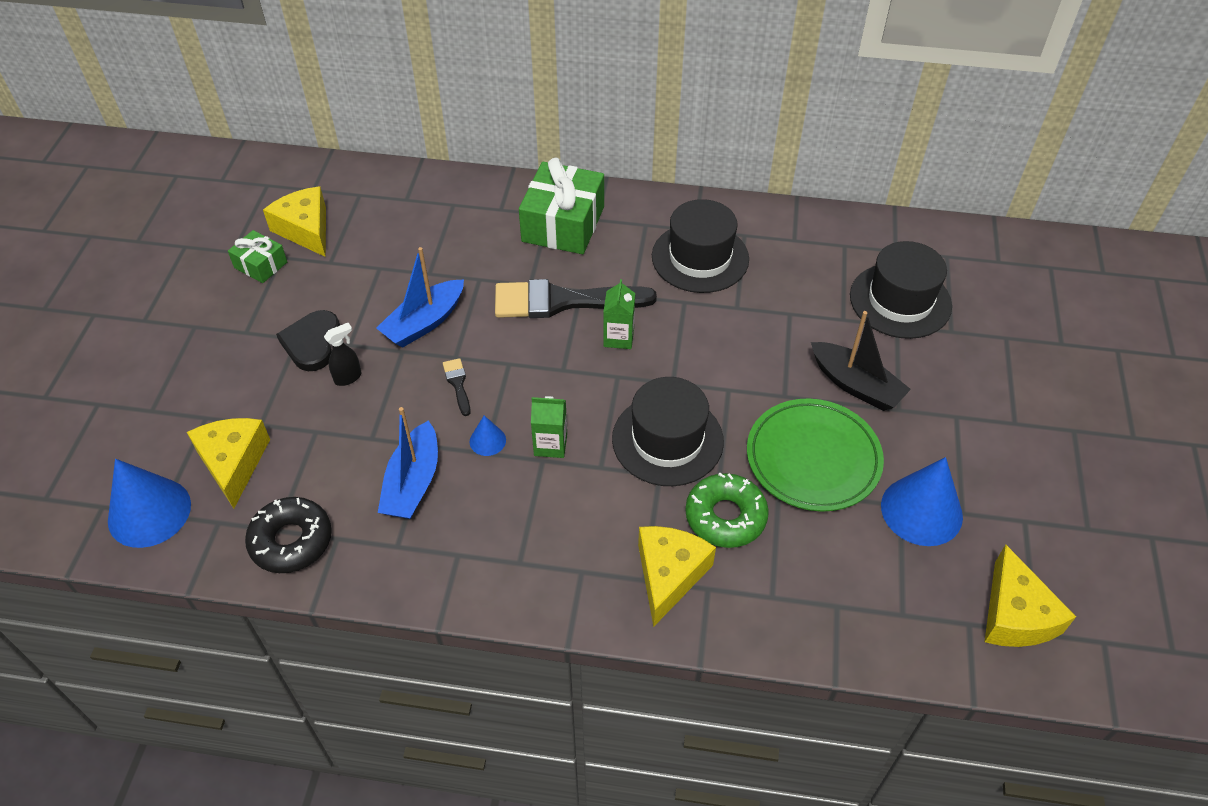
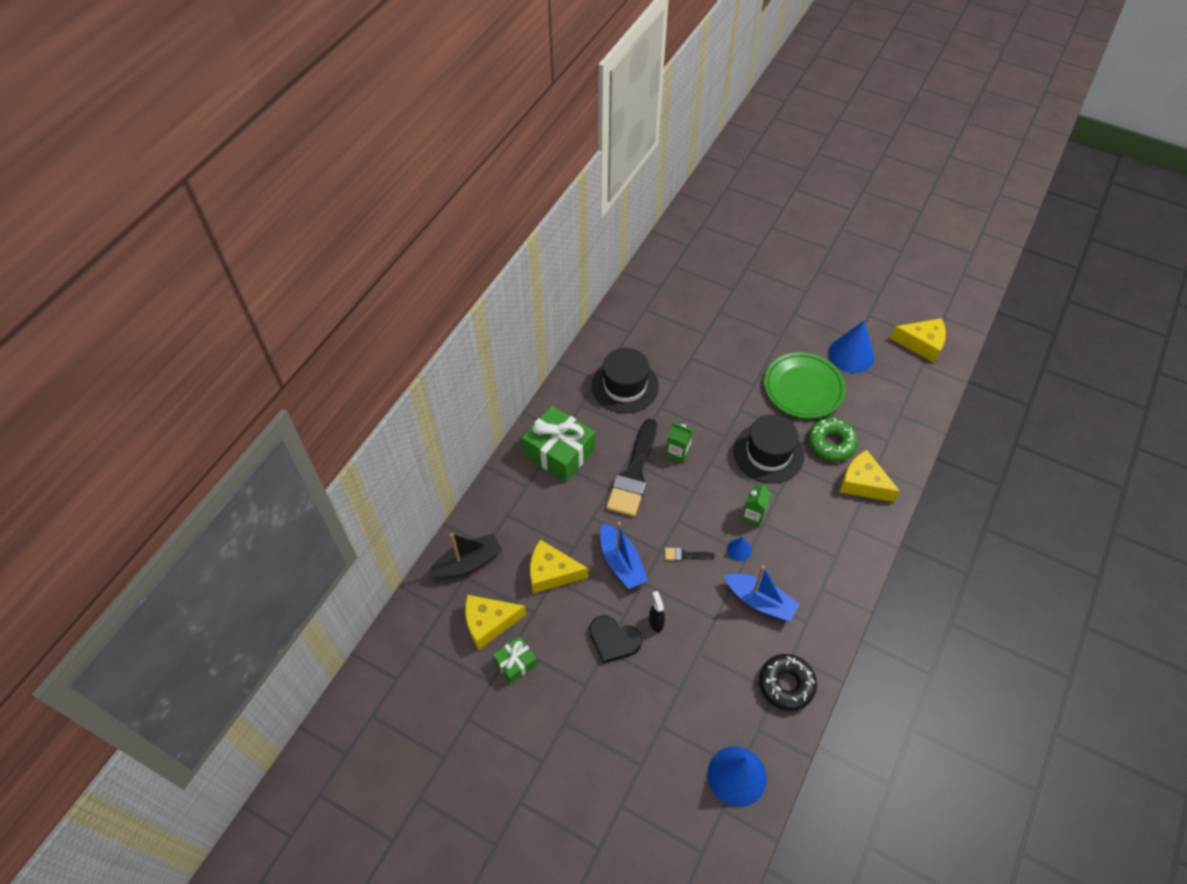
camera: 70 degrees left, 5 degrees up
yellow cheese [187,418,270,509] -> yellow cheese moved to [530,539,588,594]
black boat [811,311,911,411] -> black boat moved to [428,533,502,578]
black hat [850,241,952,339] -> none

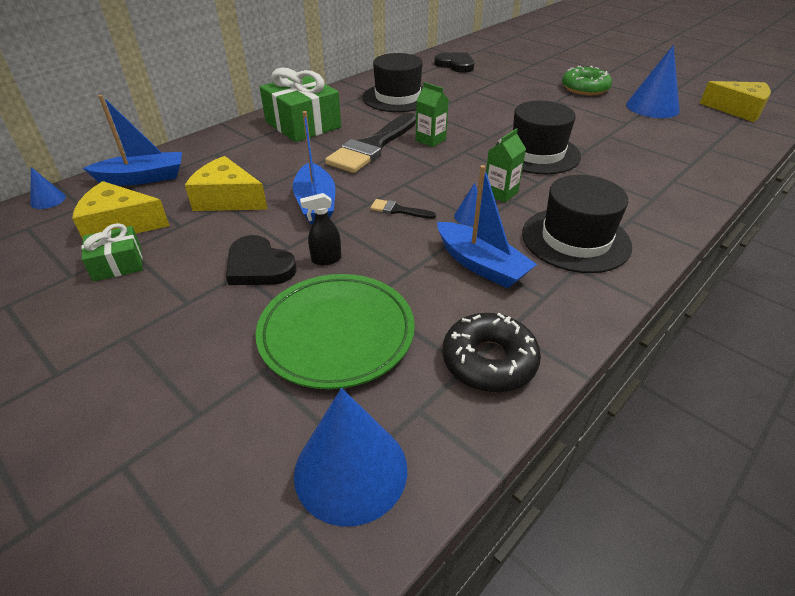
camera: 15 degrees right, 15 degrees down
black boat [428,533,502,578] -> blue boat [83,95,182,185]
black spray bottle [649,591,665,632] -> black spray bottle turned 105 degrees counterclockwise [300,193,342,266]
green plate [764,352,846,419] -> green plate moved to [256,274,415,389]
green donut [808,418,858,461] -> green donut moved to [562,66,612,95]
yellow cheese [840,450,900,502] -> none
none -> blue cone [31,167,66,209]
none -> black heart [434,53,474,73]
none -> black hat [522,175,632,273]

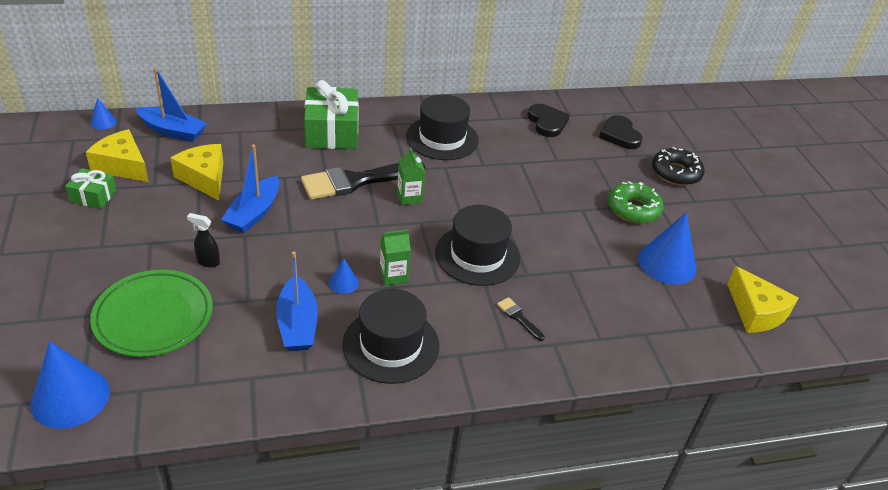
camera: 30 degrees right, 0 degrees up
black heart [226,235,297,285] -> black heart moved to [599,115,643,149]
black brush [370,199,436,219] -> black brush moved to [497,297,545,341]
black donut [442,313,541,393] -> black donut moved to [652,147,705,186]

